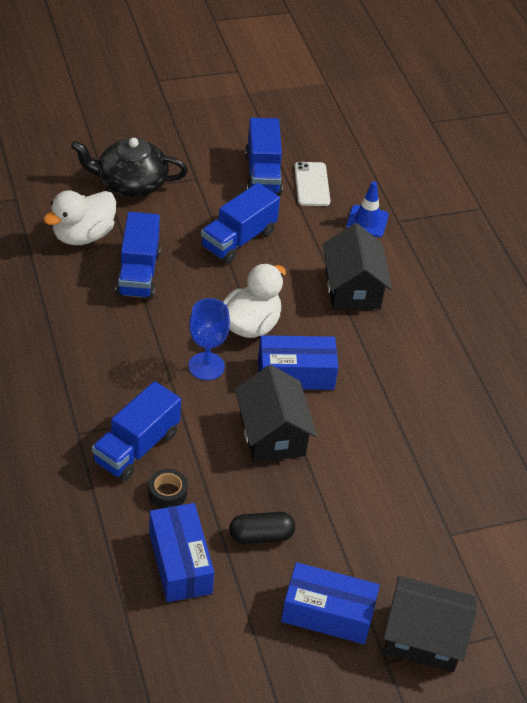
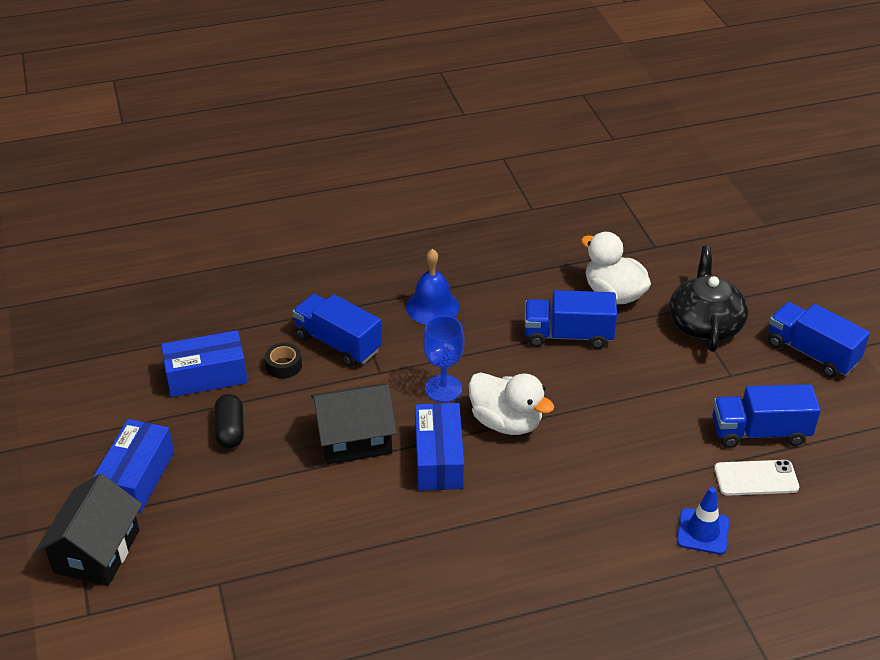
camera: 95 degrees right, 5 degrees down
blue truck [201,183,280,263] -> blue truck moved to [768,302,870,378]
black house [322,223,392,310] -> none
none -> blue bell [406,249,460,325]

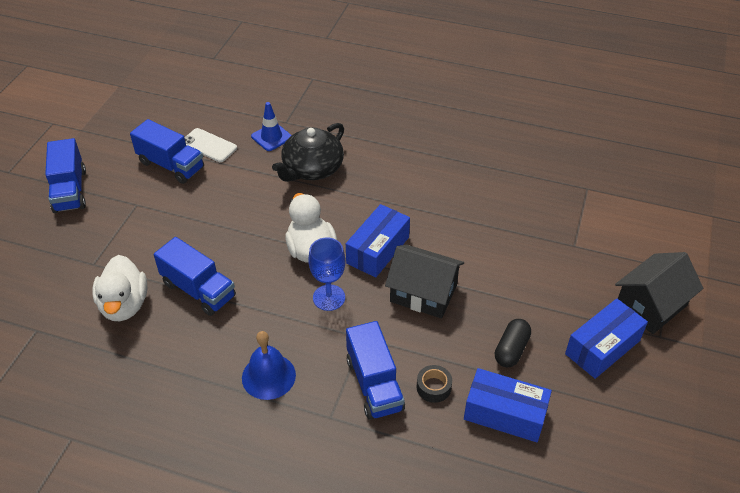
camera: 145 degrees left, 5 degrees up
black teapot [669,246,748,352] -> black teapot moved to [272,123,344,182]

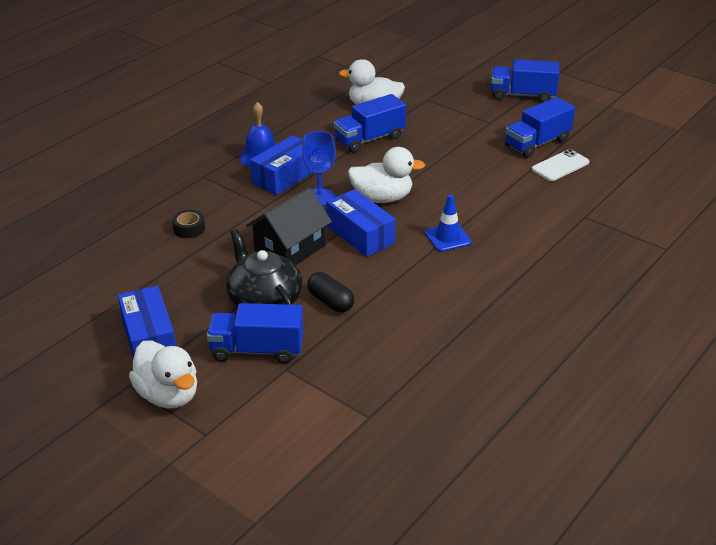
camera: 110 degrees right, 10 degrees down
blue traffic cone [251,102,292,151] -> blue traffic cone moved to [425,194,472,252]
black teapot [272,123,344,182] -> black teapot moved to [226,229,303,307]
blue truck [346,321,405,420] -> blue truck moved to [207,303,303,364]
blue box [464,368,552,442] -> blue box moved to [250,135,312,195]
black capsule [495,319,531,367] -> black capsule moved to [307,272,354,312]
black house [615,252,703,334] -> white duck [129,340,197,409]

